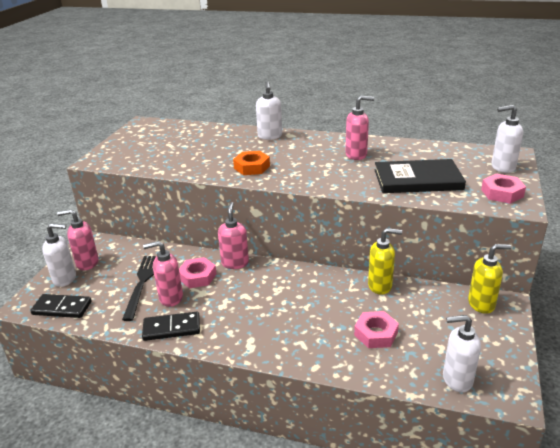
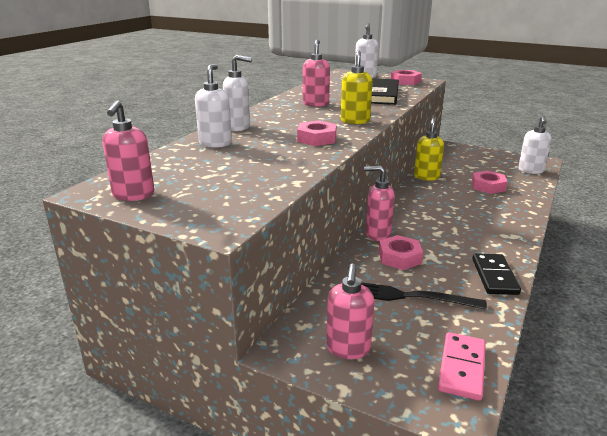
camera: 80 degrees left, 5 degrees down
black domino [30,294,92,318] -> pink domino [438,332,486,401]
white soap dispenser [42,223,76,287] -> white soap dispenser moved to [195,64,232,148]
pink soap dispenser [143,241,183,307] -> pink soap dispenser moved to [102,100,154,201]
orange nut [233,151,270,175] -> pink nut [297,120,337,146]
yellow soap dispenser [468,244,512,314] -> yellow soap dispenser moved to [341,50,373,124]

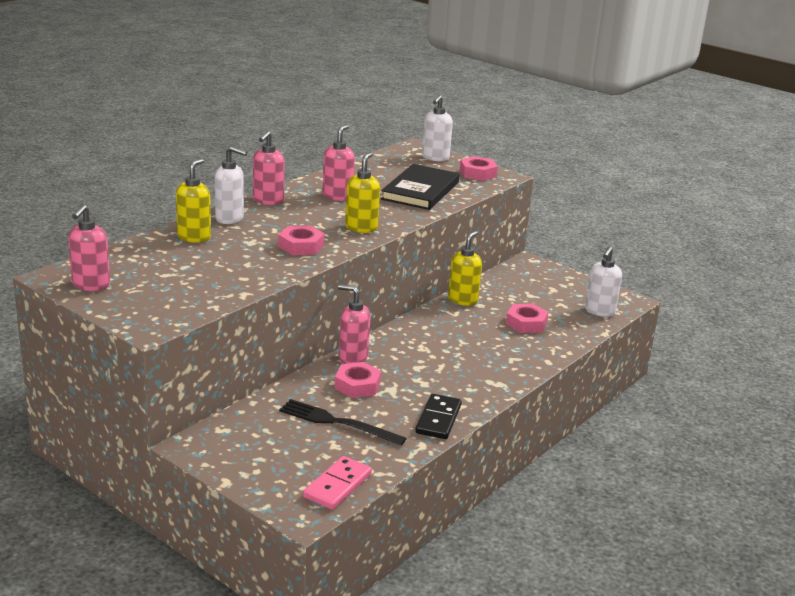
camera: 10 degrees right, 0 degrees up
white soap dispenser [195,64,232,148] -> yellow soap dispenser [176,158,211,243]
pink soap dispenser [326,264,374,359] -> pink soap dispenser moved to [253,131,285,205]

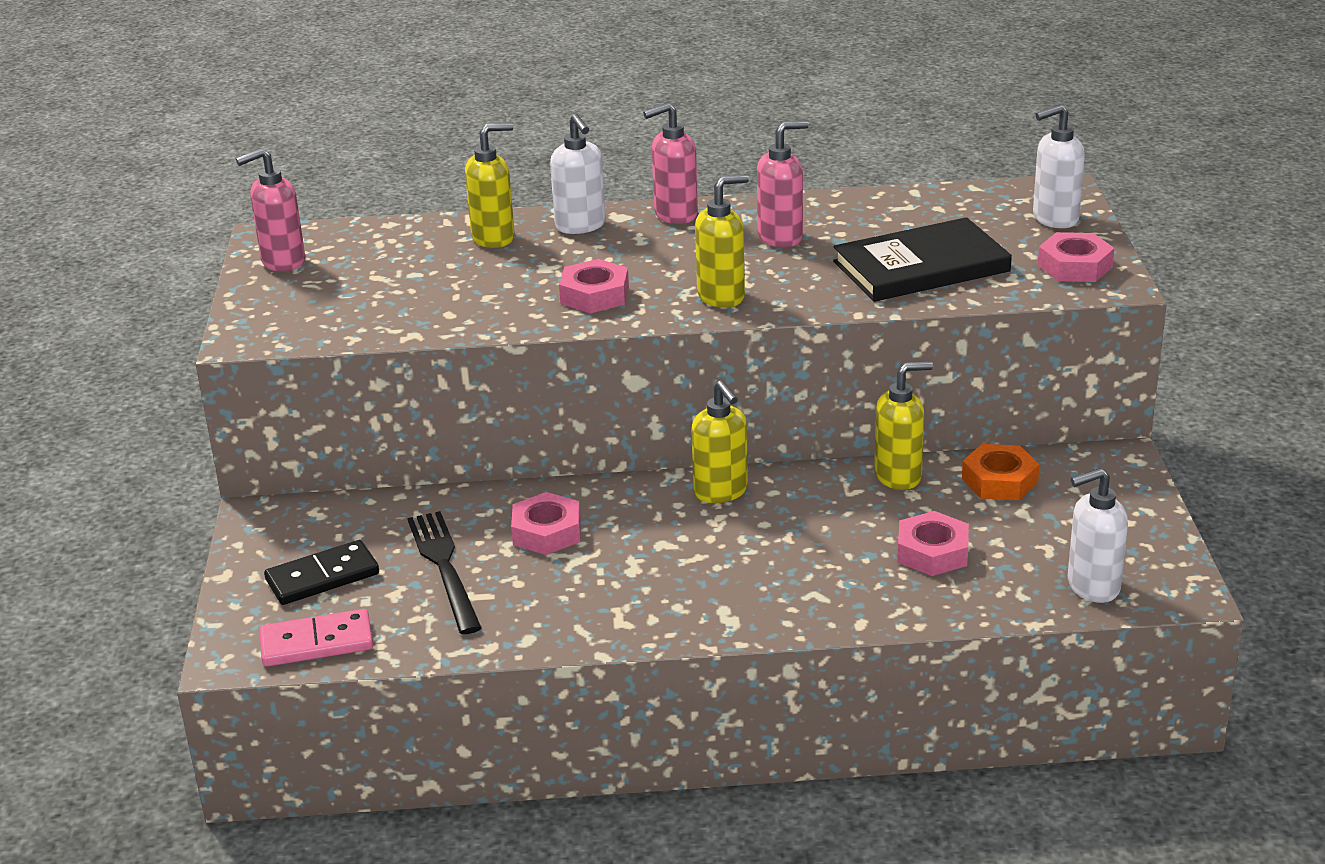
camera: 50 degrees right, 5 degrees up
pink soap dispenser [338,284,371,364] -> none
black domino [415,394,462,439] -> black domino moved to [264,540,379,605]
none -> yellow soap dispenser [691,380,748,503]
none -> orange nut [962,444,1040,500]

